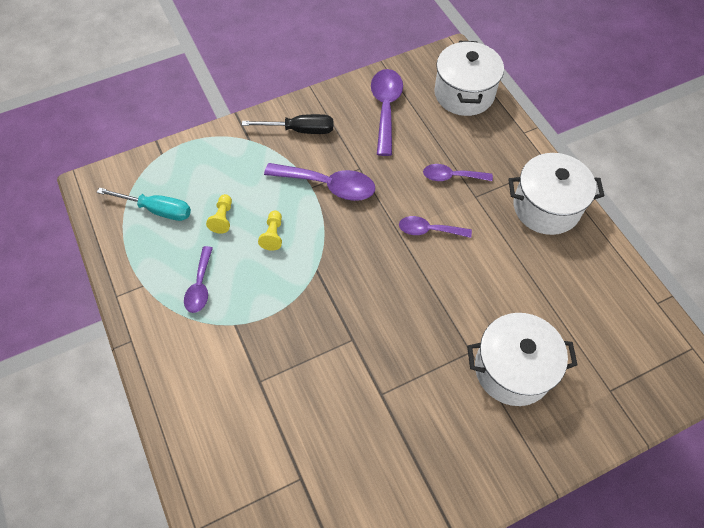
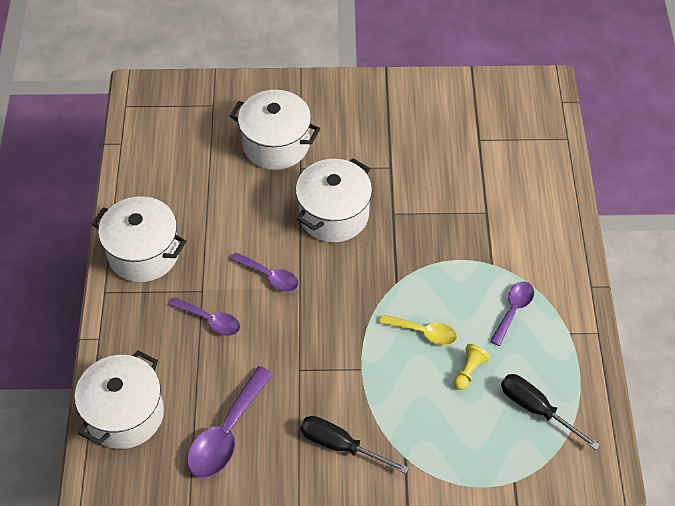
camera: 155 degrees left, 5 degrees down
turquoise screwdriver [97,188,191,221] -> black screwdriver [501,374,600,450]
yellow pawn [258,211,282,251] -> yellow spoon [379,314,457,345]
purple spoon [264,163,375,201] -> none
none -> white pot [296,158,372,242]

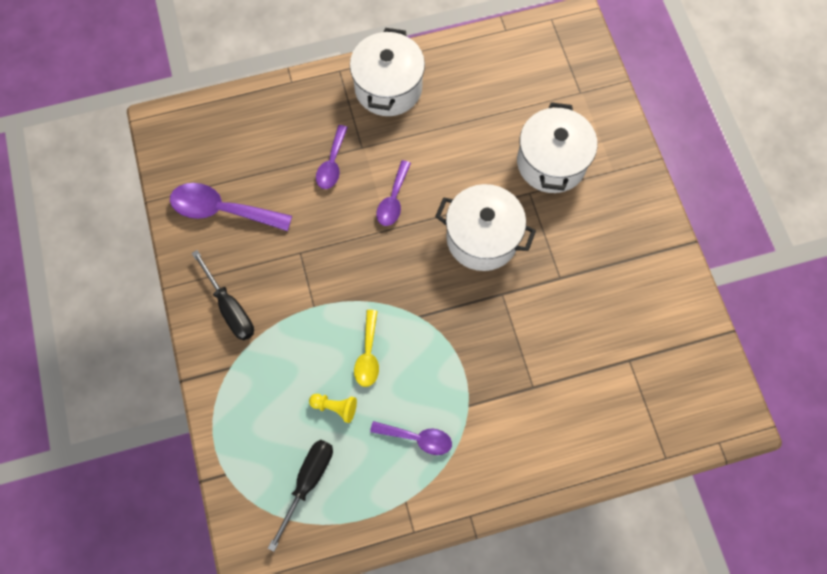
camera: 75 degrees right, 15 degrees up
white pot [75,350,164,449] -> none
black screwdriver [300,416,409,474] -> black screwdriver turned 135 degrees clockwise [192,250,254,341]

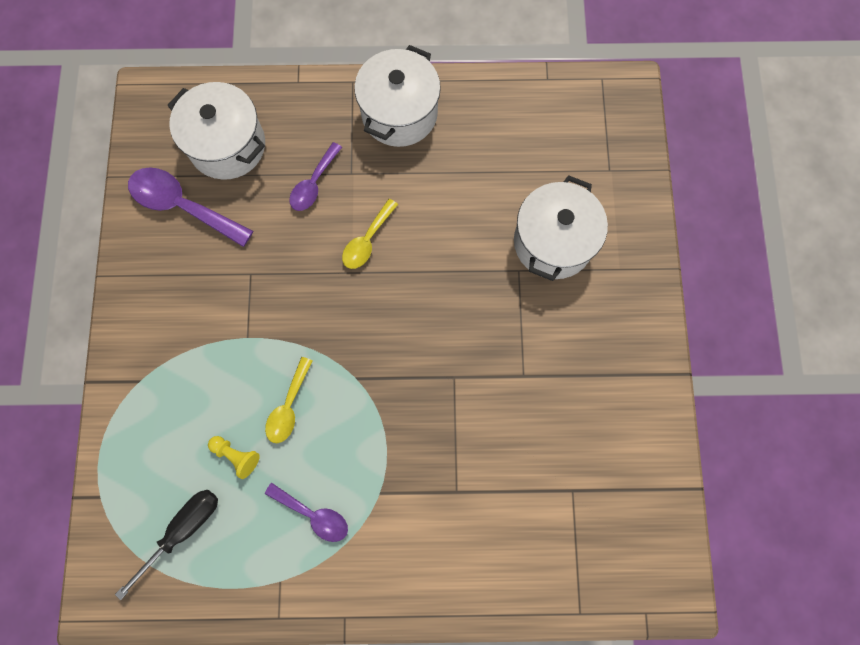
camera: 15 degrees right, 5 degrees up
black screwdriver [192,250,254,341] -> none
purple spoon [376,160,411,226] -> yellow spoon [342,199,398,269]
white pot [435,184,536,271] -> white pot moved to [167,82,265,180]

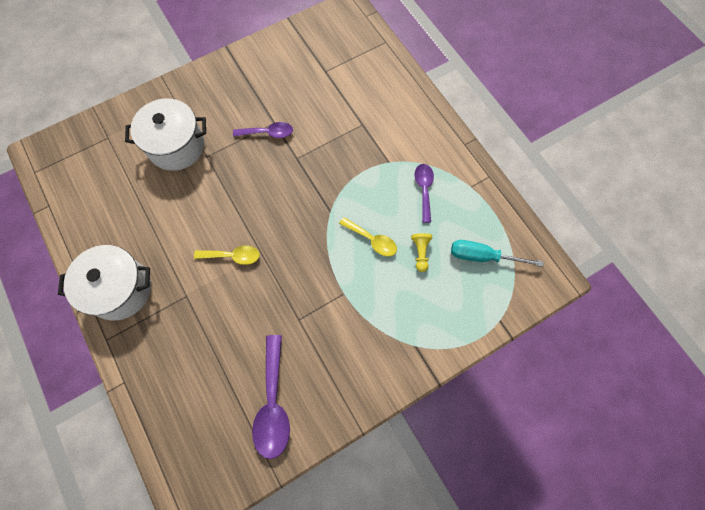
camera: 120 degrees left, 5 degrees down
black screwdriver [115,490,218,600] -> turquoise screwdriver [451,240,544,267]
white pot [167,82,265,180] -> none
yellow spoon [265,357,313,443] -> yellow spoon turned 45 degrees clockwise [339,217,397,256]
purple spoon [289,142,342,211] -> purple spoon moved to [233,122,293,138]

